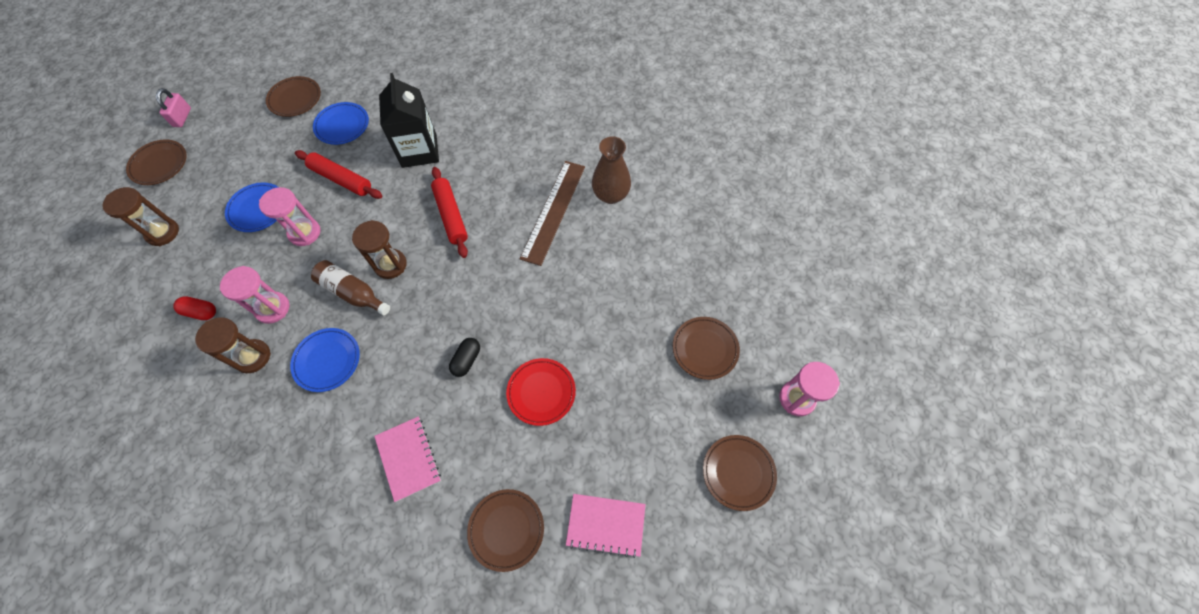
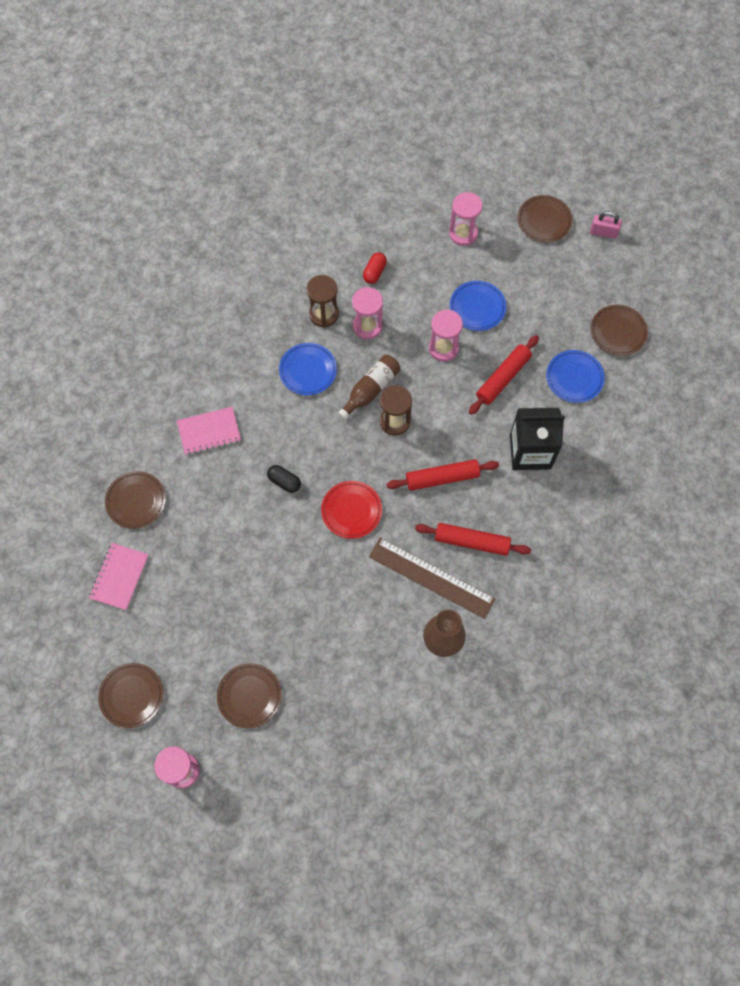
camera: 100 degrees right, 5 degrees up
brown hourglass [102,187,179,246] -> pink hourglass [449,192,483,246]
red plate [506,358,576,426] -> red plate moved to [321,481,382,539]
none -> red rolling pin [415,523,531,556]

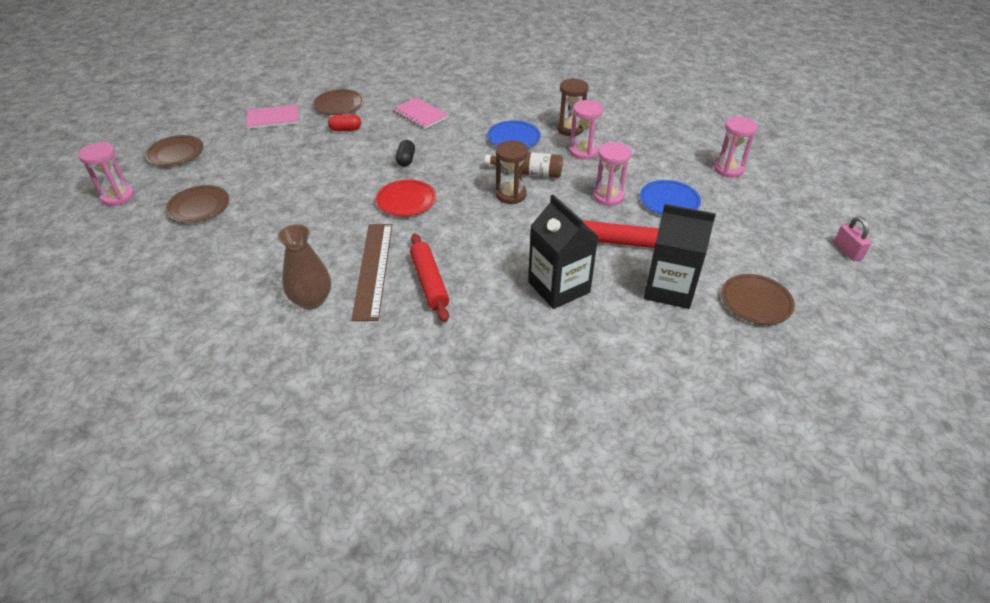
camera: 60 degrees right, 25 degrees down
red capsule [363,252,387,284] -> red capsule moved to [328,114,361,131]
red rolling pin [387,459,499,491] -> none
brown plate [517,195,572,242] -> none
blue plate [546,350,605,403] -> black carton [644,204,716,309]

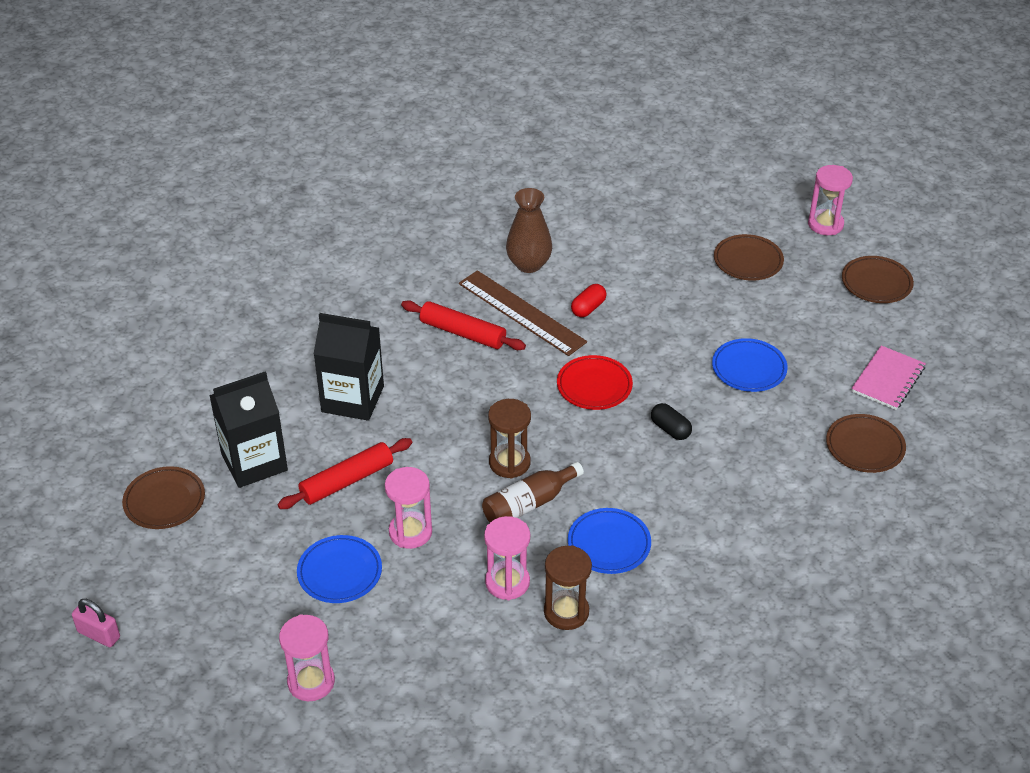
camera: 135 degrees right, 0 degrees up
red capsule [328,114,361,131] -> red capsule moved to [571,284,607,317]
pink notebook [392,97,449,130] -> none
none -> blue plate [712,338,788,392]

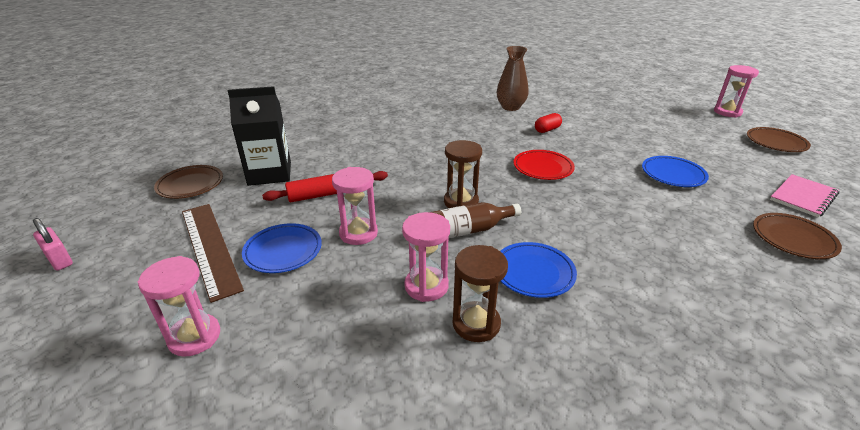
camera: 15 degrees right, 10 degrees down
black carton [314,313,384,421] -> none
red rolling pin [401,300,526,350] -> none
brown ruler [459,270,587,356] -> brown ruler moved to [182,204,244,303]
black capsule [651,403,692,440] -> none
brown plate [714,234,784,281] -> none

